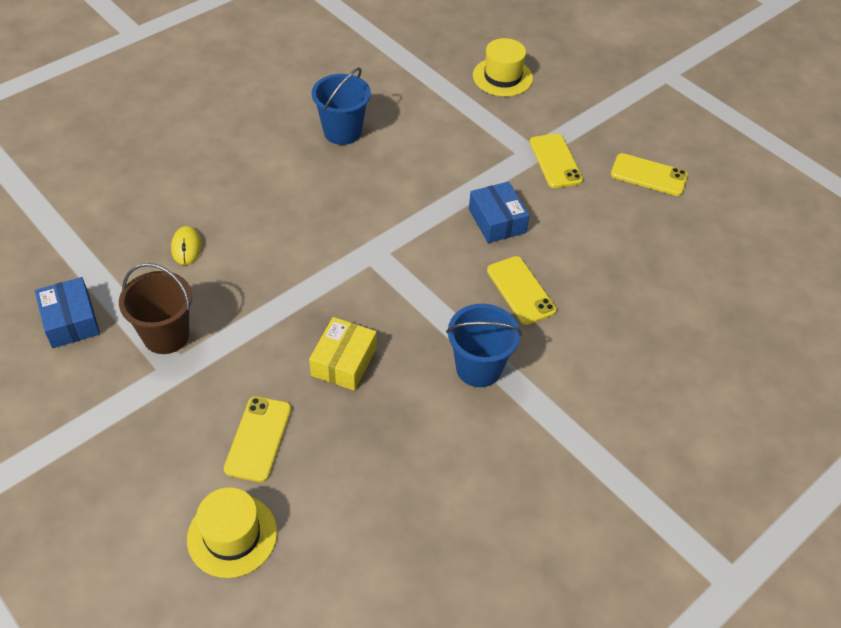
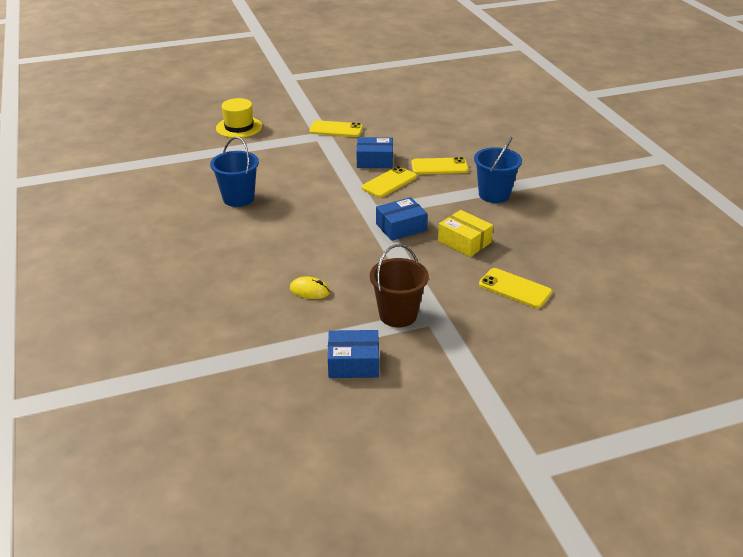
camera: 65 degrees left, 15 degrees down
yellow hat [187,487,277,578] -> none
yellow phone [611,153,688,196] -> yellow phone moved to [362,166,417,198]
none -> blue box [376,197,428,241]

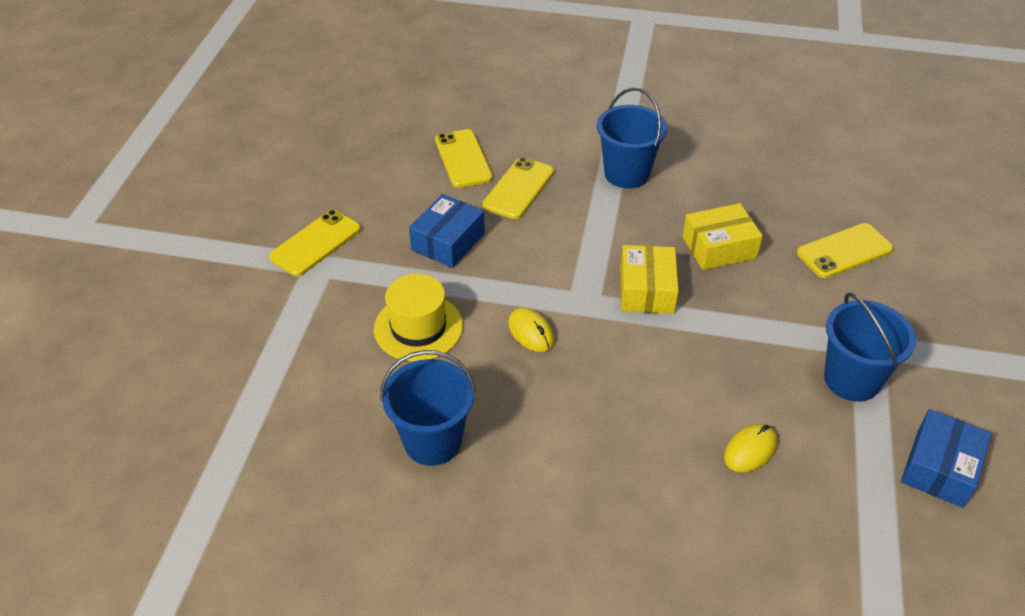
camera: 60 degrees left, 10 degrees up
yellow hat [216,98,262,138] -> yellow hat moved to [374,274,463,362]
yellow phone [362,166,417,198] -> yellow phone moved to [435,129,493,188]
brown bucket [370,244,429,327] -> blue bucket [824,292,916,402]
blue box [376,197,428,241] -> yellow box [620,245,679,314]
none -> yellow mouse [508,308,555,352]

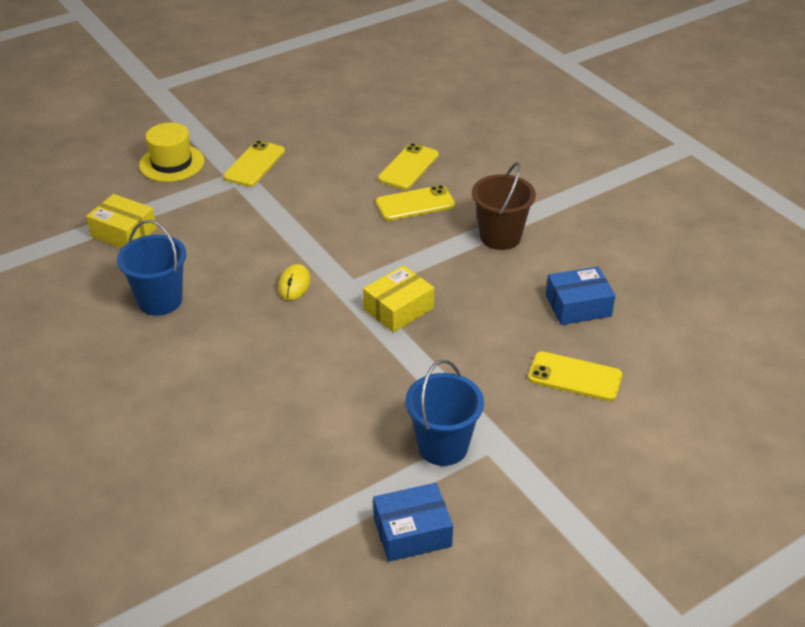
camera: 45 degrees right, 5 degrees down
yellow phone [269,210,361,276] -> yellow phone turned 60 degrees counterclockwise [223,140,285,187]
yellow hat [374,274,463,362] -> yellow hat moved to [139,123,204,182]
blue box [409,194,485,268] -> blue box moved to [546,267,615,325]
blue bucket [597,88,668,189] -> brown bucket [472,162,536,250]
yellow box [682,203,763,270] -> yellow box moved to [86,194,157,248]
yellow mouse [724,424,777,472] -> none

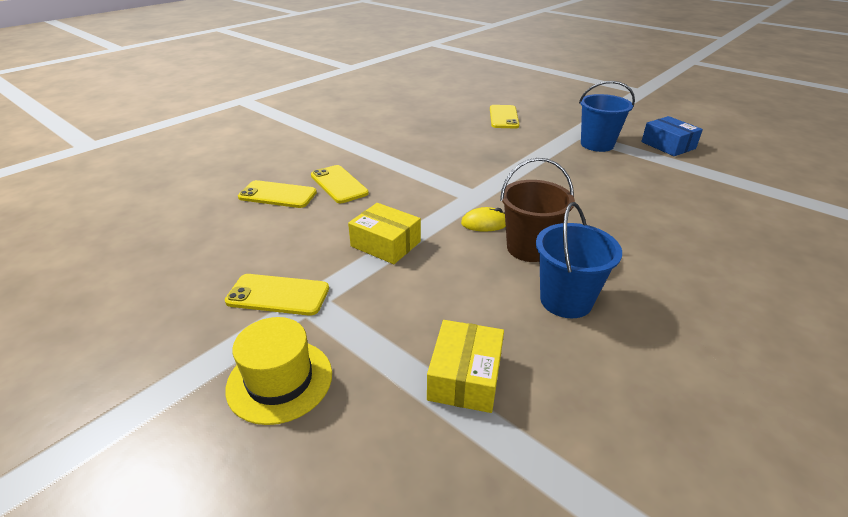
camera: 105 degrees left, 5 degrees down
yellow box [363,265,434,332] -> yellow box moved to [348,203,421,264]
brown bucket [472,162,536,250] -> brown bucket moved to [500,158,575,262]
blue box [546,267,615,325] -> none

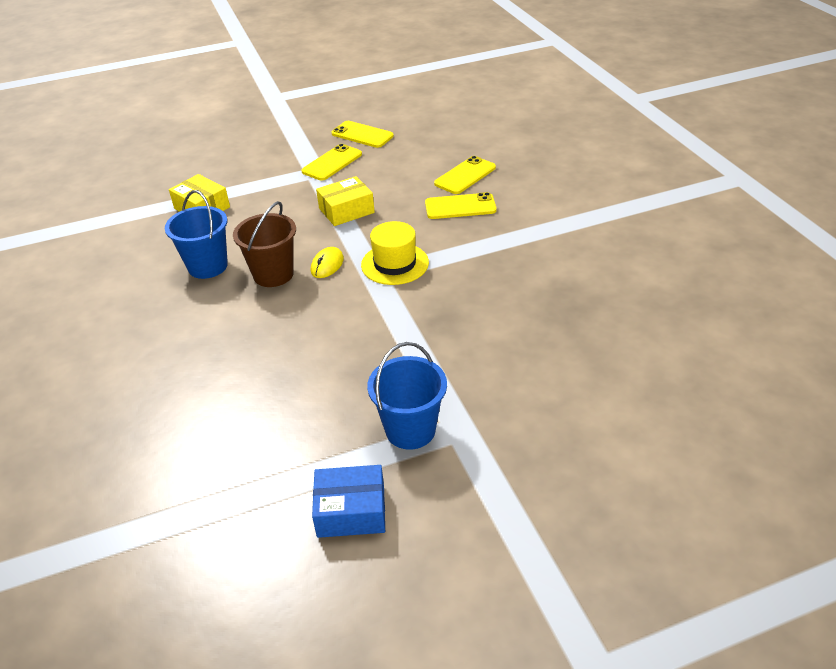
camera: 120 degrees right, 5 degrees up
yellow hat [225,317,332,425] -> yellow hat moved to [361,221,429,285]
yellow phone [490,105,520,128] -> yellow phone moved to [331,121,394,148]

